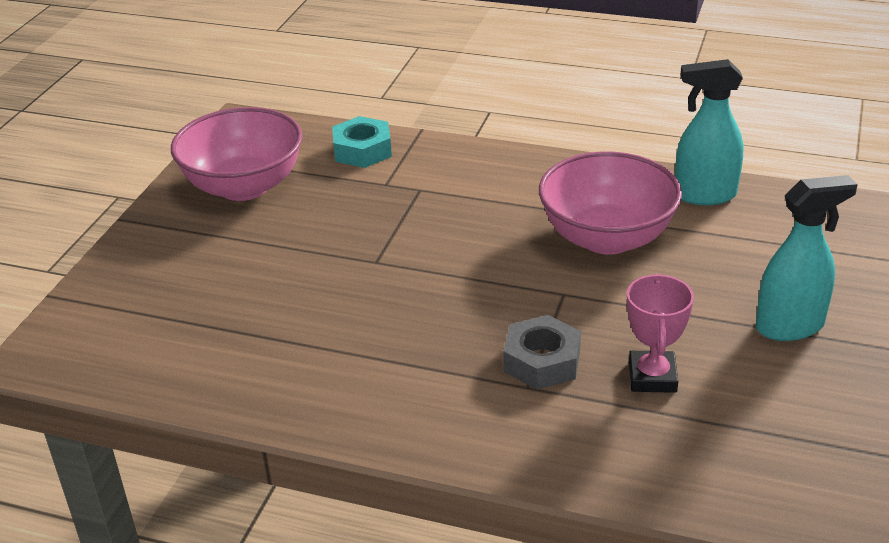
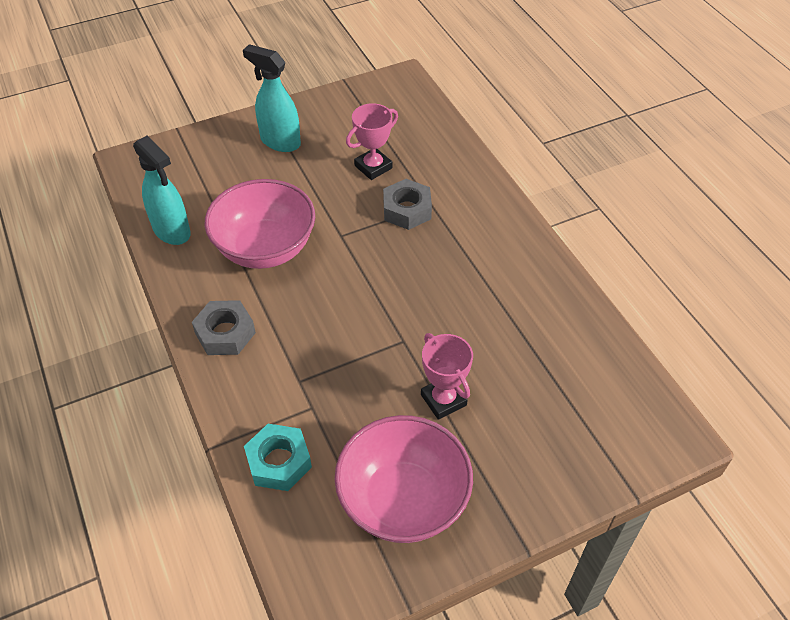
camera: 135 degrees left, 15 degrees up
none -> grey nut [192,300,256,355]
none -> pink trophy [421,333,473,420]

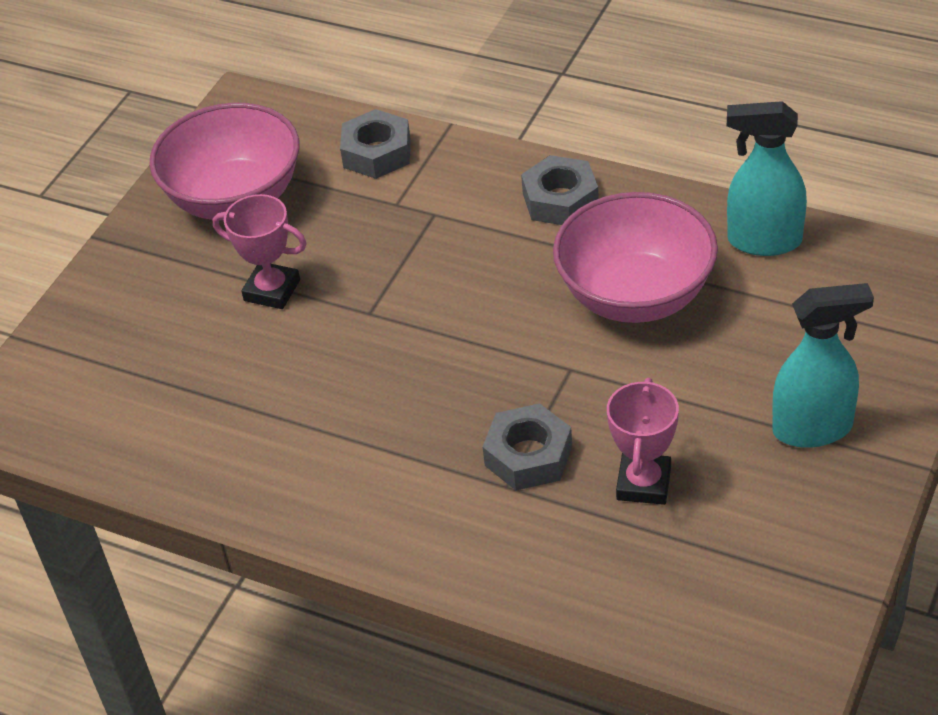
camera: 145 degrees right, 5 degrees down
turquoise nut [244,424,312,491] -> grey nut [340,109,411,179]

